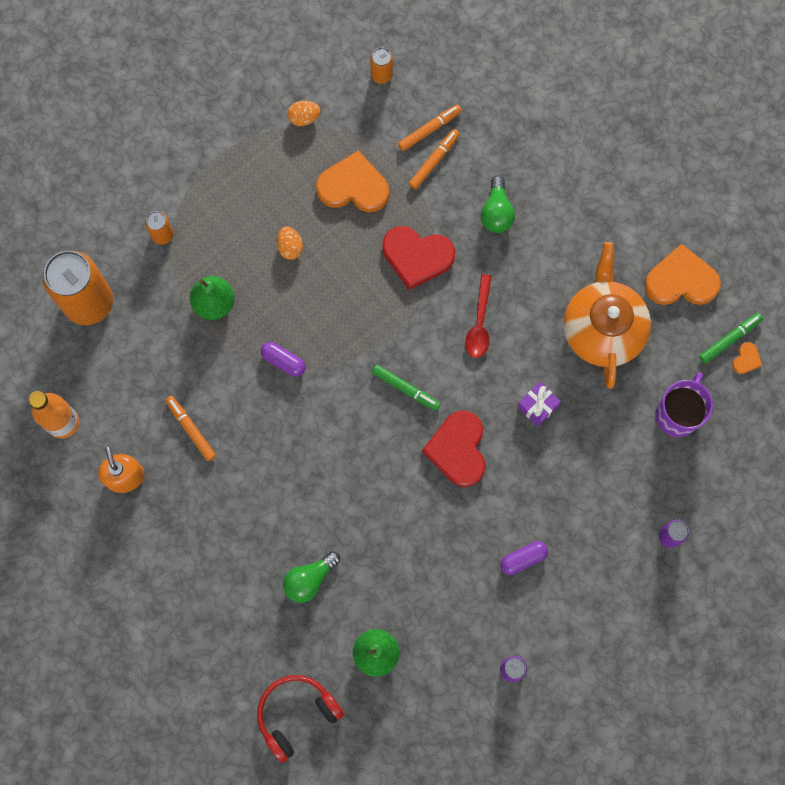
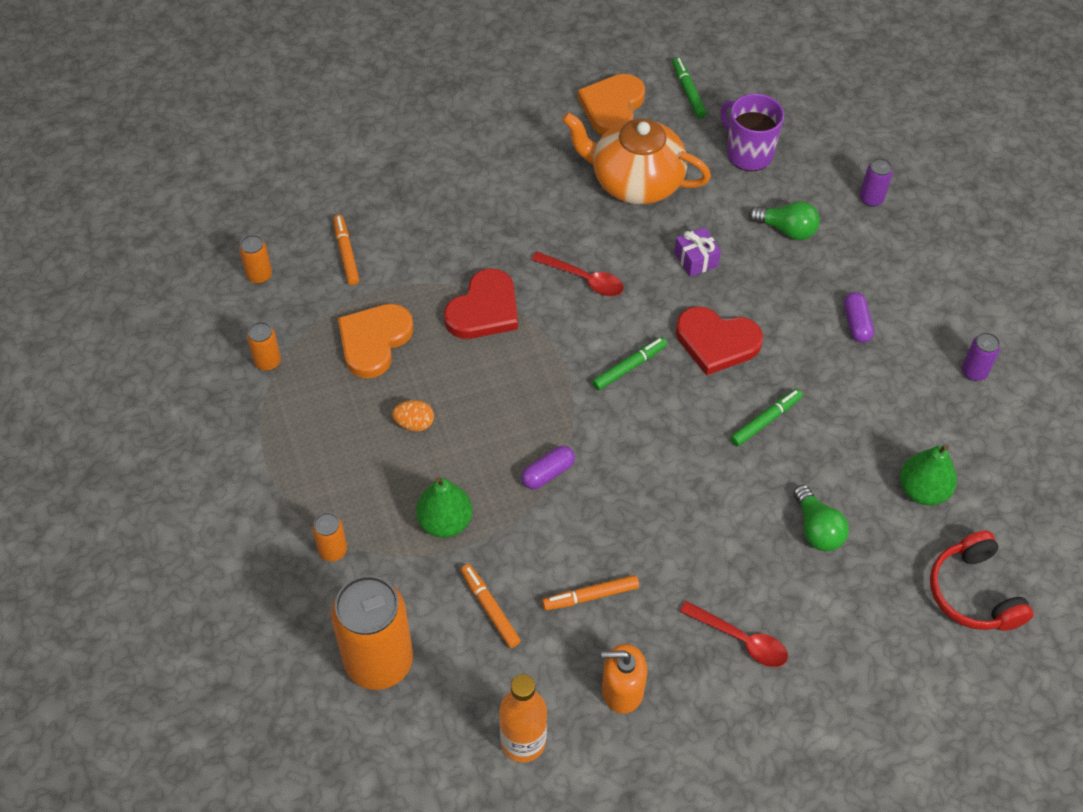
camera: 70 degrees left, 20 degrees down
orange egg [288,101,320,126] -> orange can [247,322,281,371]
orange marker [409,129,460,189] -> orange marker moved to [461,564,521,648]
green light bulb [481,175,515,233] -> green light bulb moved to [749,201,820,240]
orange heart [732,342,762,374] -> none
none -> red spoon [680,601,788,667]
none -> green marker [730,389,803,446]

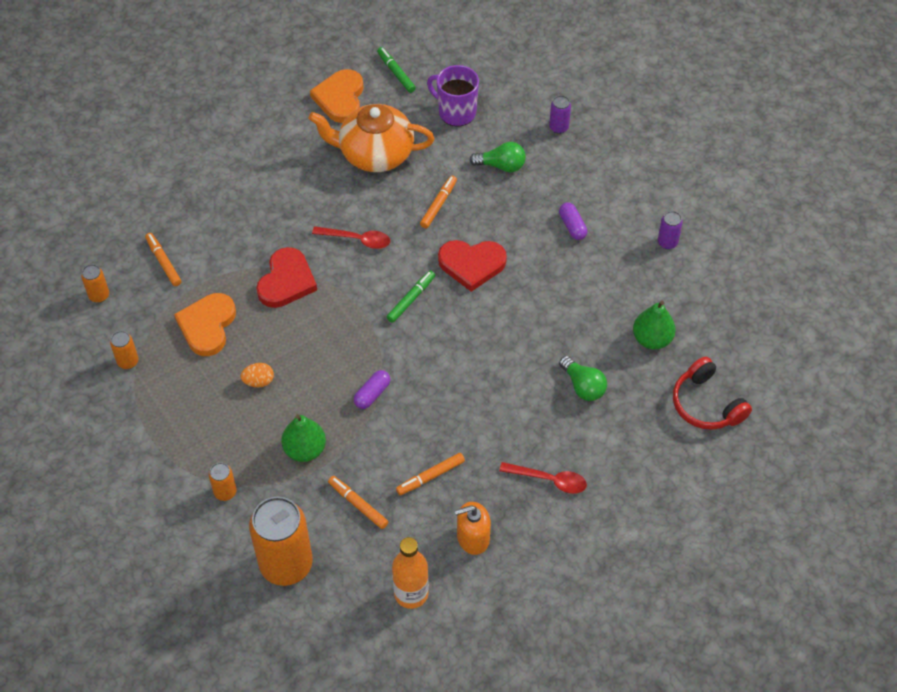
camera: 15 degrees left, 0 degrees up
purple gift [674,227,721,277] -> orange marker [420,176,457,228]
green marker [730,389,803,446] -> none

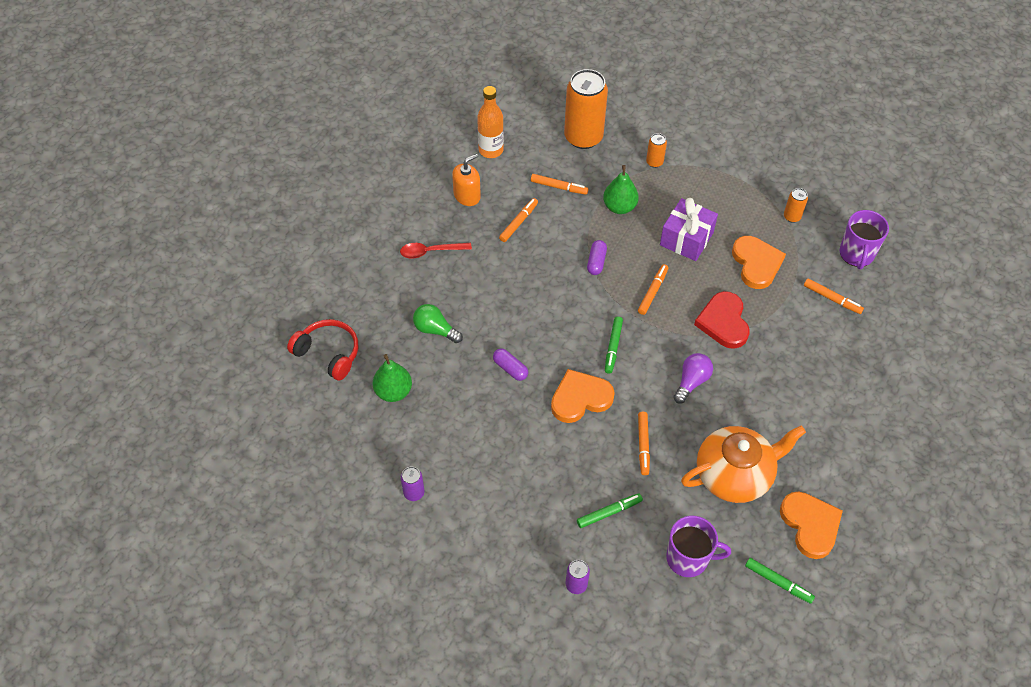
camera: 155 degrees right, 0 degrees up
orange can [81,264,109,303] -> purple mug [840,210,889,269]
orange egg [241,363,274,387] -> purple gift [660,198,718,261]
red spoon [312,226,390,249] -> purple light bulb [673,353,713,404]
red heart [438,240,507,292] -> orange heart [551,369,615,423]
green light bulb [469,142,526,172] -> green marker [577,493,643,528]
purple capsule [559,203,587,240] -> purple capsule moved to [493,348,528,381]
none -> orange marker [638,264,668,315]

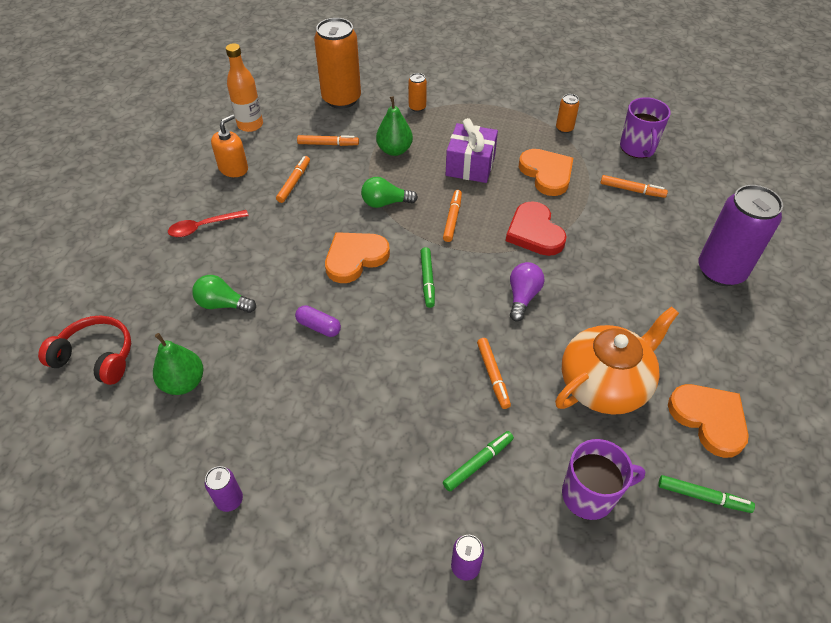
camera: 15 degrees left, 5 degrees down
orange heart [551,369,615,423] -> orange heart moved to [325,232,390,283]
purple capsule [587,240,607,275] -> green light bulb [361,177,418,208]
none -> purple can [699,185,783,286]

